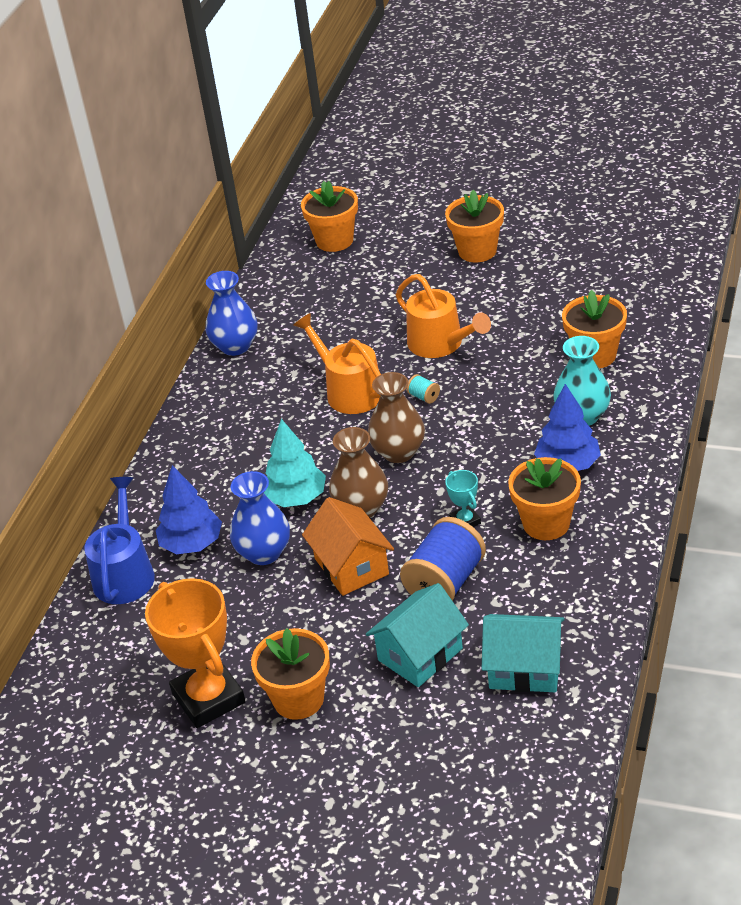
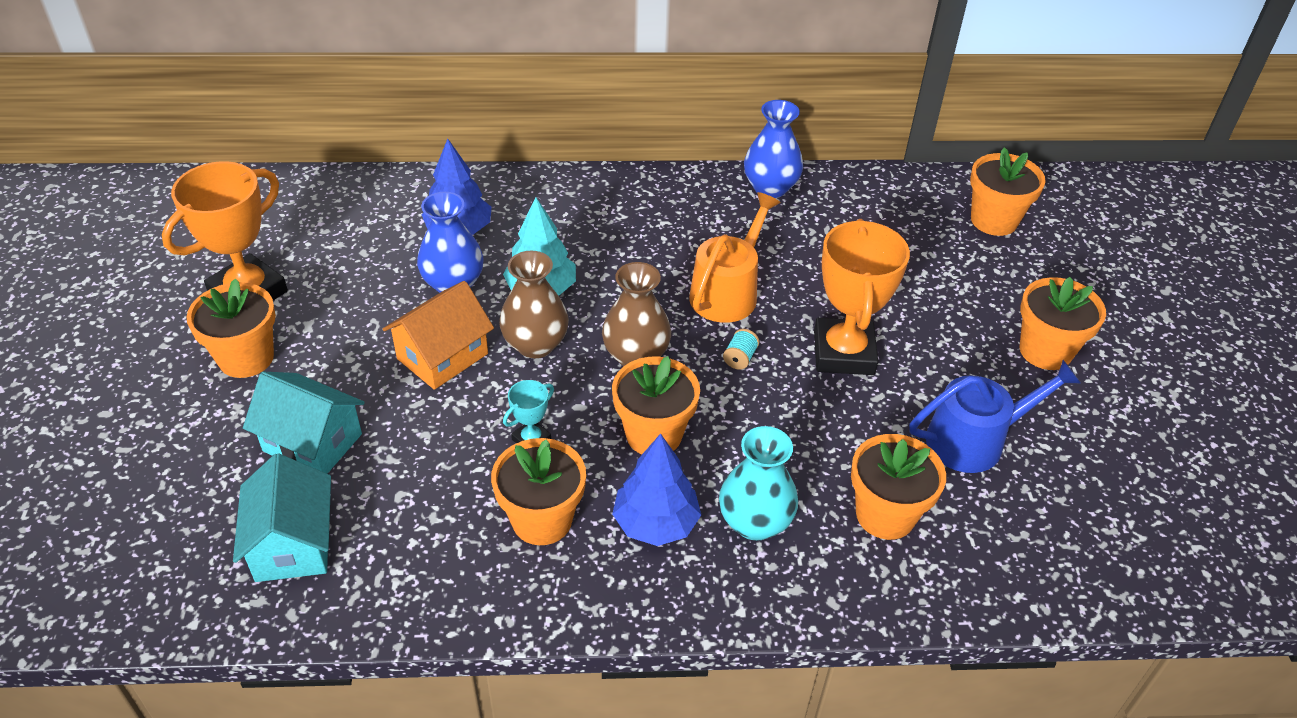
camera: 65 degrees right, 5 degrees up
blue watering can [84,477,155,604] -> blue watering can moved to [909,360,1081,473]
orange watering can [396,274,491,358] -> orange trophy [814,219,910,375]
blue spool [400,517,486,601] -> none
none -> orange flower pot [612,356,700,454]

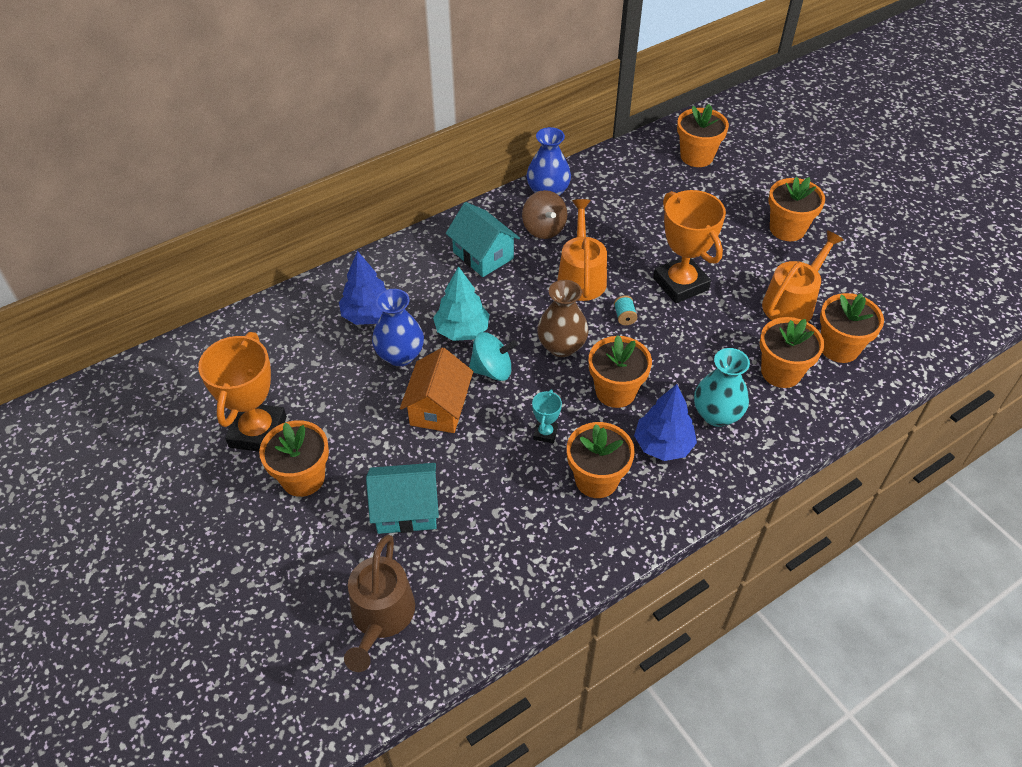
camera: 30 degrees left, 5 degrees up
turquoise house [233,453,331,582] -> turquoise house moved to [446,202,520,277]
brown vase [499,251,569,358] -> turquoise spinning top [469,332,518,381]
blue watering can [909,360,1081,473] -> orange watering can [762,230,844,322]
none -> brown watering can [344,535,415,672]
none -> brown spinning top [522,190,567,239]
none -> orange flower pot [820,293,884,363]

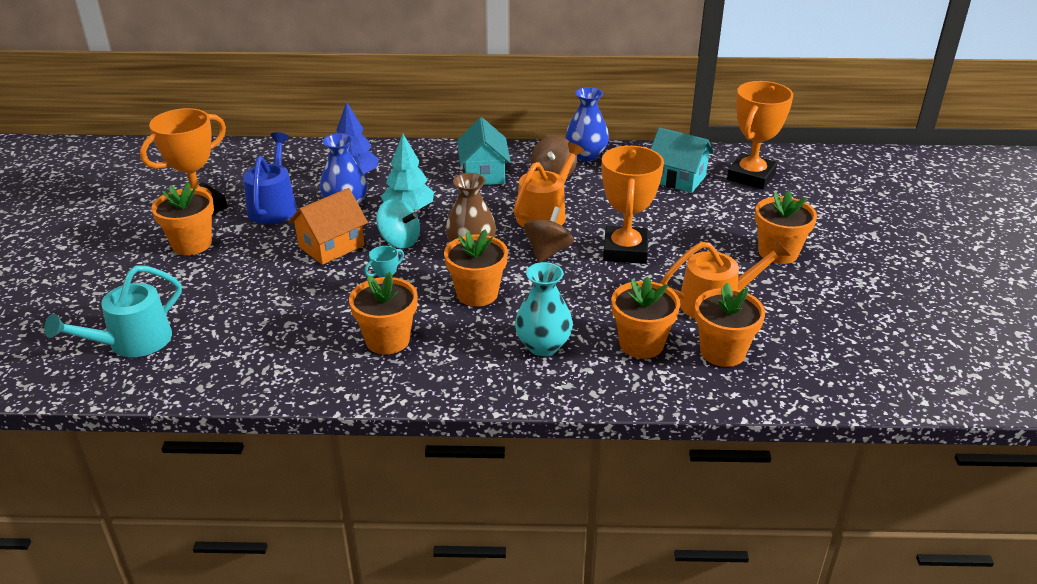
camera: 35 degrees right, 15 degrees down
brown watering can [344,535,415,672] -> turquoise watering can [44,265,182,357]
turquoise house [366,463,439,534] -> turquoise house moved to [651,128,714,193]
turquoise spool [614,295,637,325] -> brown spinning top [524,207,574,262]
blue tree [634,384,697,461] -> none
orange flower pot [677,104,729,167] -> orange trophy [727,81,793,189]
none -> blue watering can [243,132,297,224]

